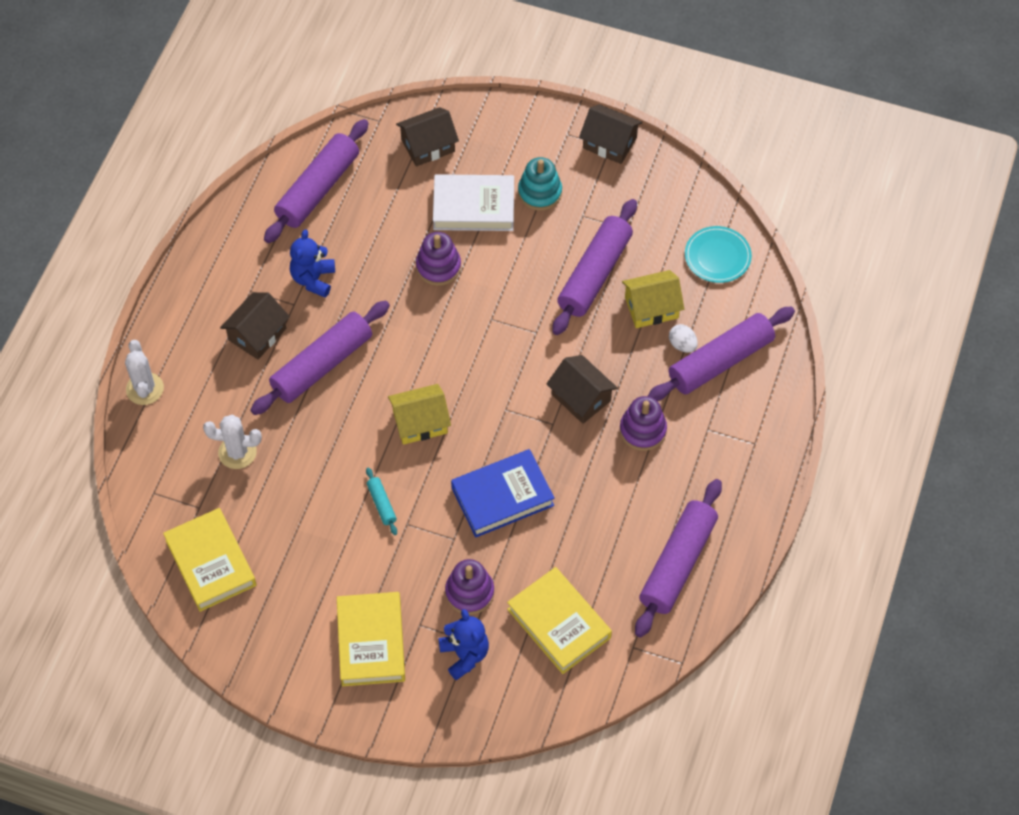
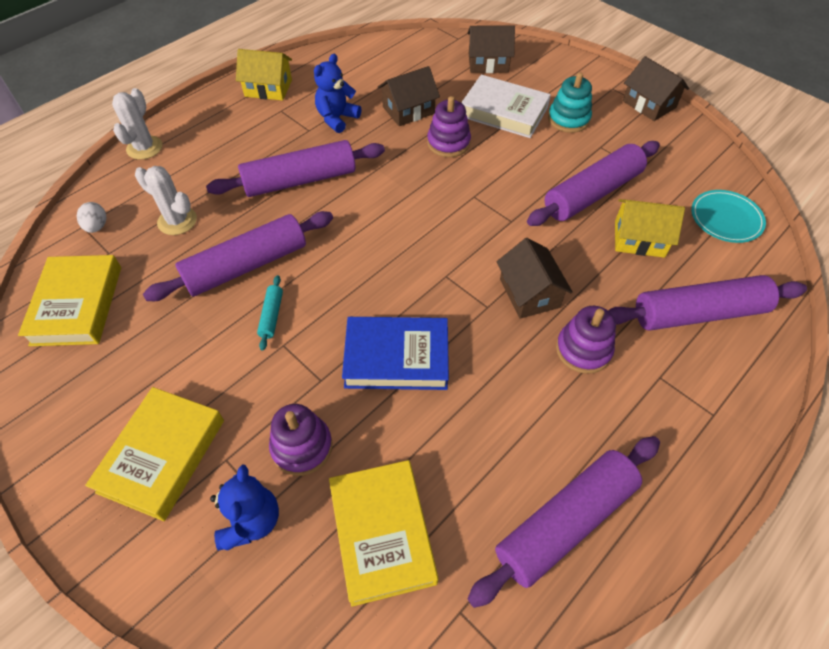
camera: 25 degrees right, 5 degrees down
brown house [220,293,290,359] -> brown house moved to [378,66,440,126]
purple rolling pin [264,119,369,243] -> purple rolling pin moved to [143,211,333,301]
yellow house [388,384,451,445] -> yellow house moved to [236,49,292,101]
white egg [669,324,698,353] -> white egg moved to [77,202,106,233]

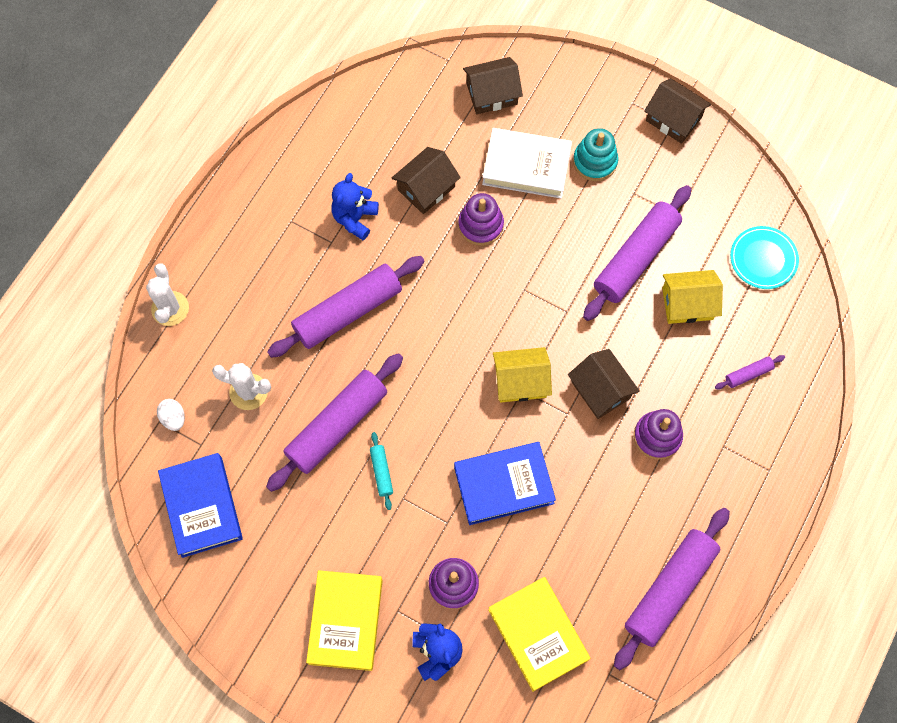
camera: 15 degrees left, 15 degrees up
yellow book [18,255,121,346] -> blue book [158,453,243,558]
yellow house [236,49,292,101] -> yellow house moved to [493,347,552,402]
purple rolling pin [608,275,807,330] -> purple rolling pin [715,355,785,389], size x0.43

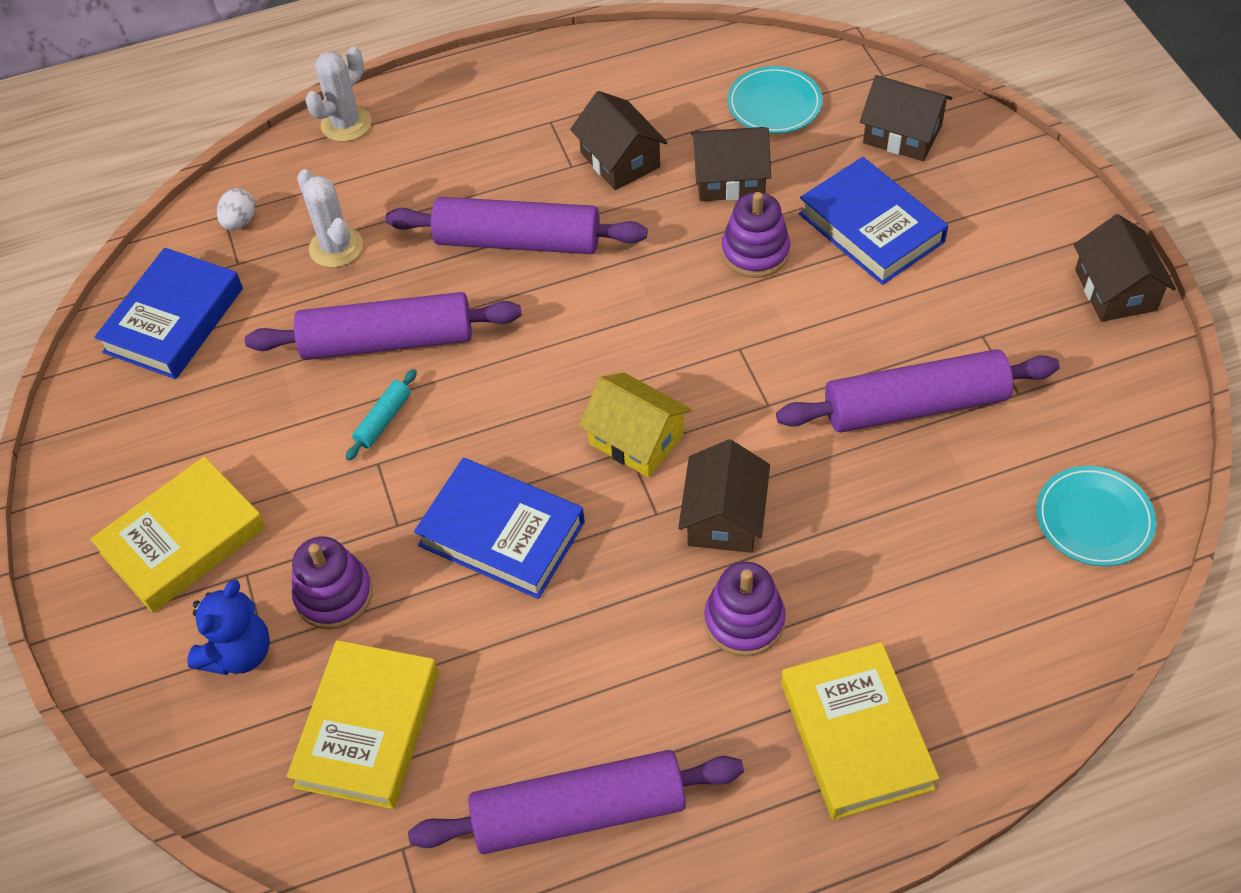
camera: 45 degrees right, 15 degrees down
blue teddy bear [331,173,379,240] -> brown house [570,91,668,190]
white book [482,128,572,199] -> blue book [799,157,948,285]
turquoise stacking toy [573,128,618,181] -> none
yellow house [662,270,723,324] -> none
purple rolling pin [715,355,785,389] -> none
none -> turquoise plate [727,66,822,134]
none -> yellow book [781,642,939,820]

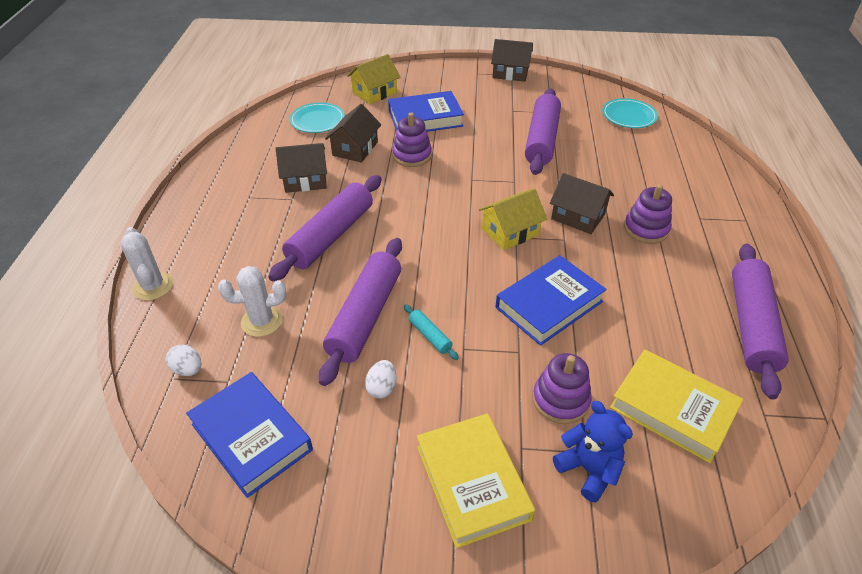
camera: 70 degrees left, 10 degrees down
yellow book [781,642,939,820] -> none
brown house [860,75,953,161] -> yellow house [347,54,400,104]
none -> white egg [365,360,397,399]

